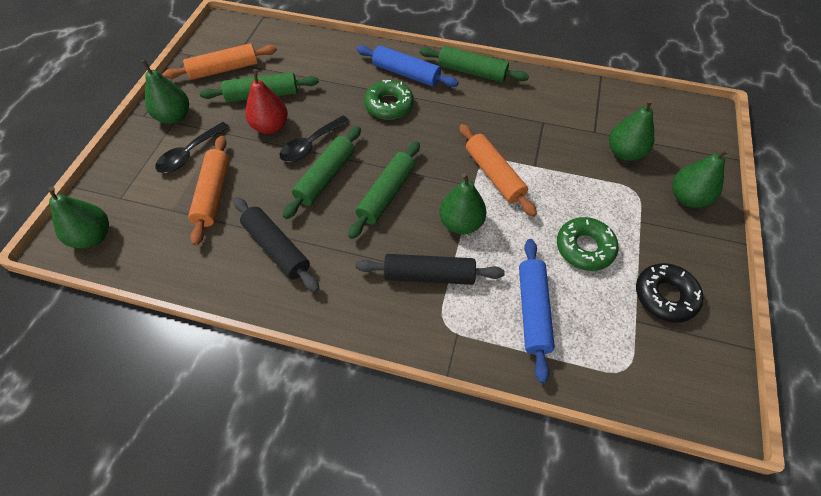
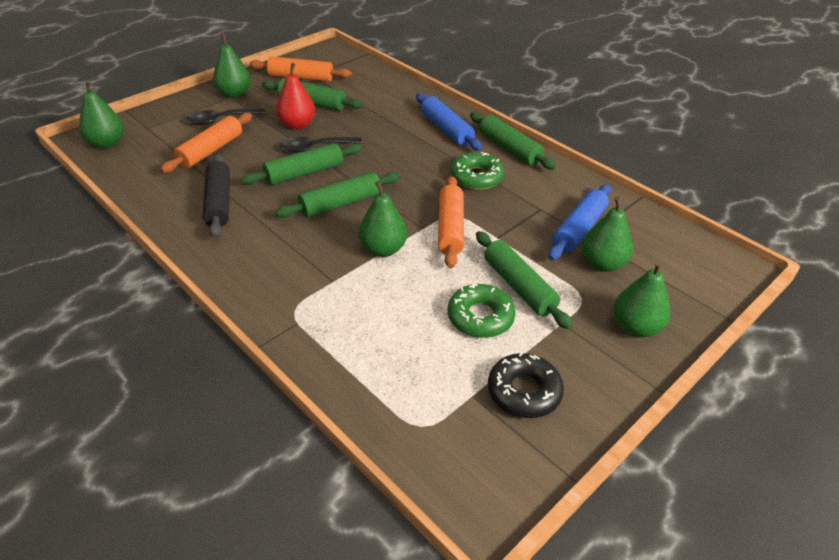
camera: 30 degrees right, 15 degrees down
black rolling pin [356,254,505,285] -> none
green donut [364,80,414,120] -> green donut moved to [451,152,505,190]
blue rolling pin [519,239,555,383] -> blue rolling pin moved to [548,184,611,260]
none -> green rolling pin [476,231,573,329]

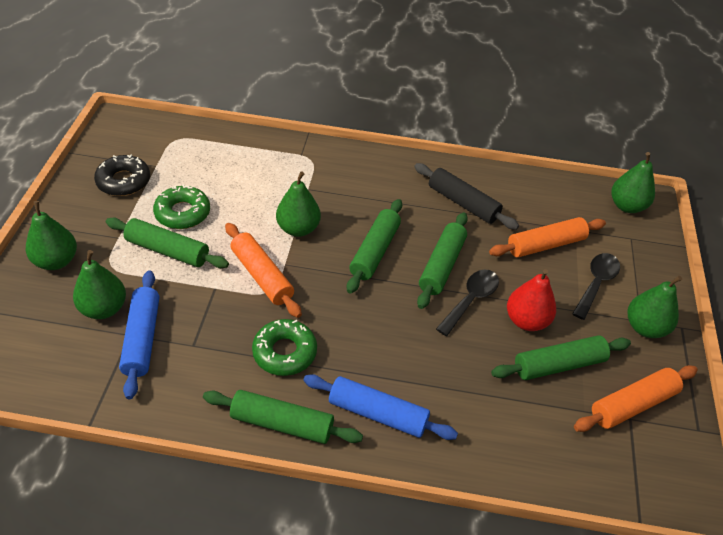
camera: 140 degrees right, 5 degrees up
orange rolling pin [160,113,252,173] -> orange rolling pin turned 75 degrees clockwise [489,217,606,258]

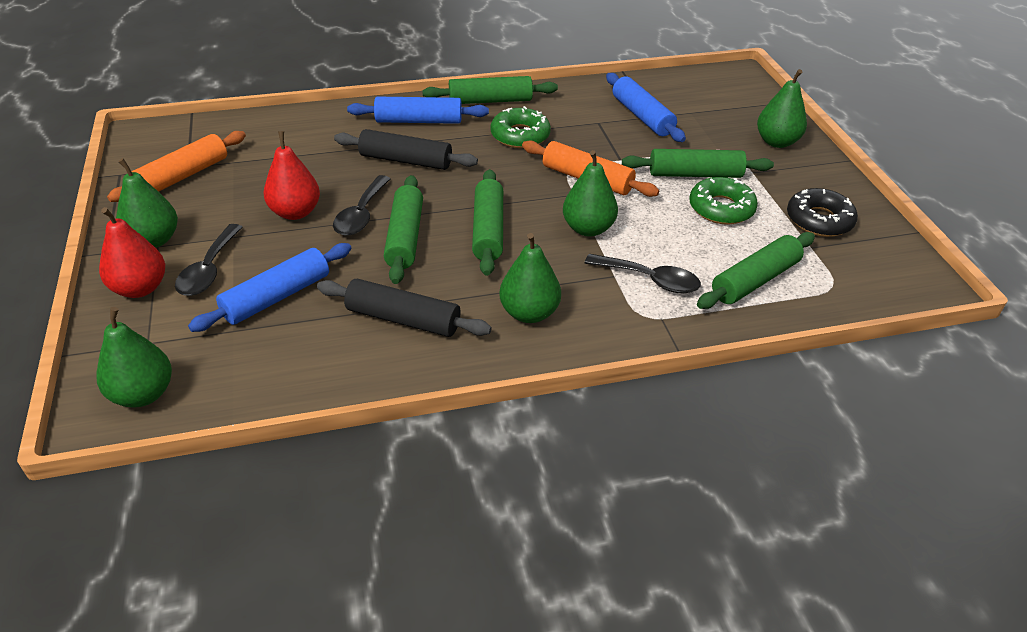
camera: 160 degrees right, 5 degrees down
green pear [73,250,126,319] -> green pear moved to [499,233,561,323]
orange rolling pin [489,217,606,258] -> blue rolling pin [188,243,352,332]
green rolling pin [491,335,631,380] -> green rolling pin moved to [697,232,815,309]
none -> red pear [99,207,165,298]
none -> black rolling pin [334,129,478,170]
none -> black spoon [585,254,701,294]

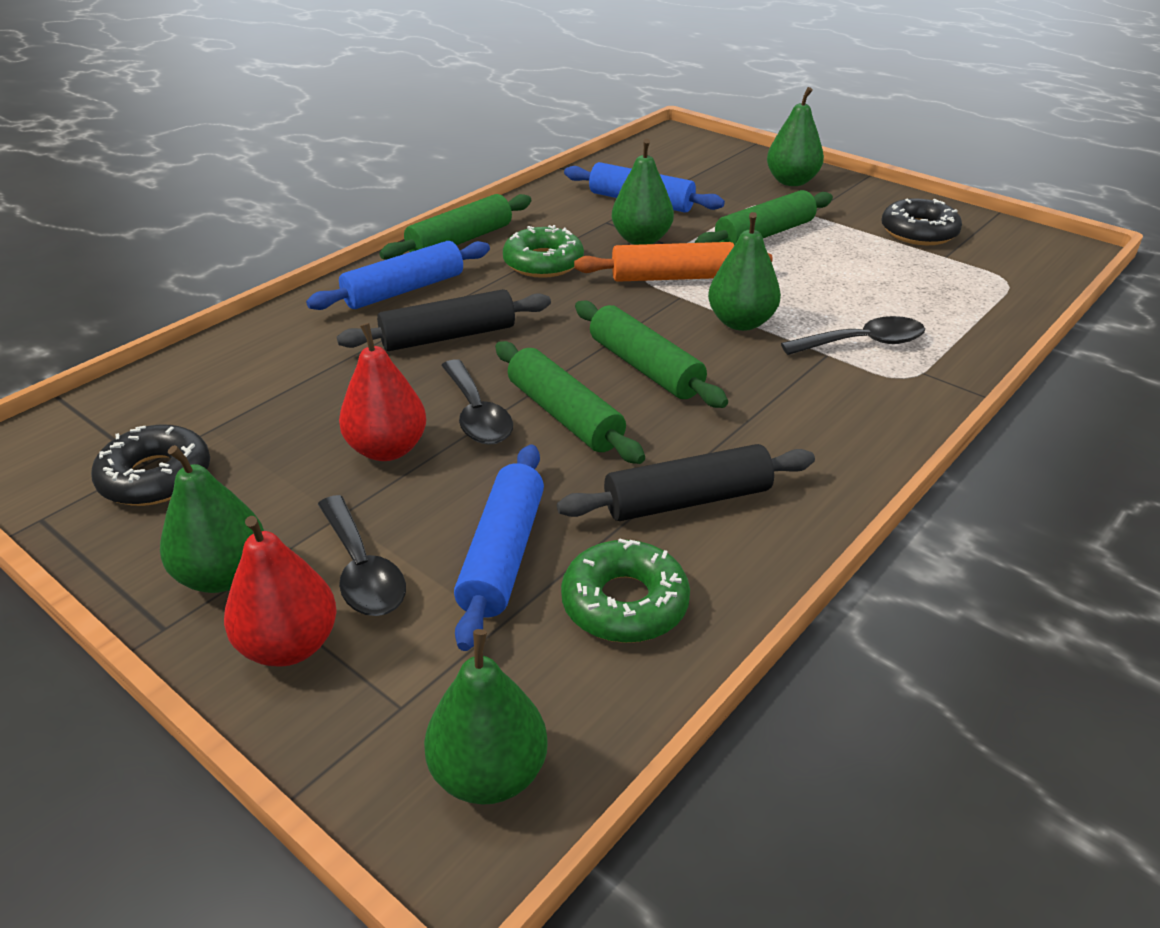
camera: 35 degrees left, 5 degrees down
orange rolling pin [107,131,246,202] -> black donut [91,425,210,506]
green pear [499,233,561,323] -> green pear moved to [612,139,674,245]
green donut [689,177,758,225] -> green donut moved to [561,538,690,643]
green rolling pin [697,232,815,309] -> none

